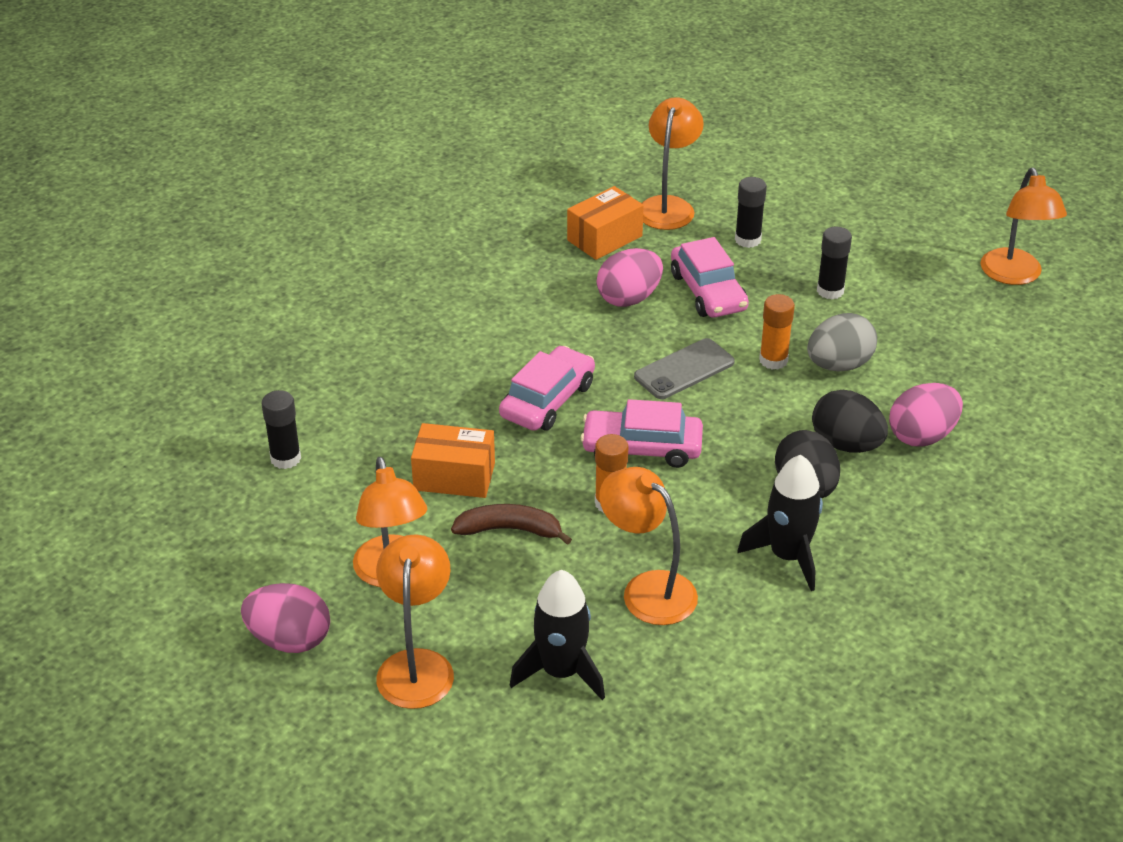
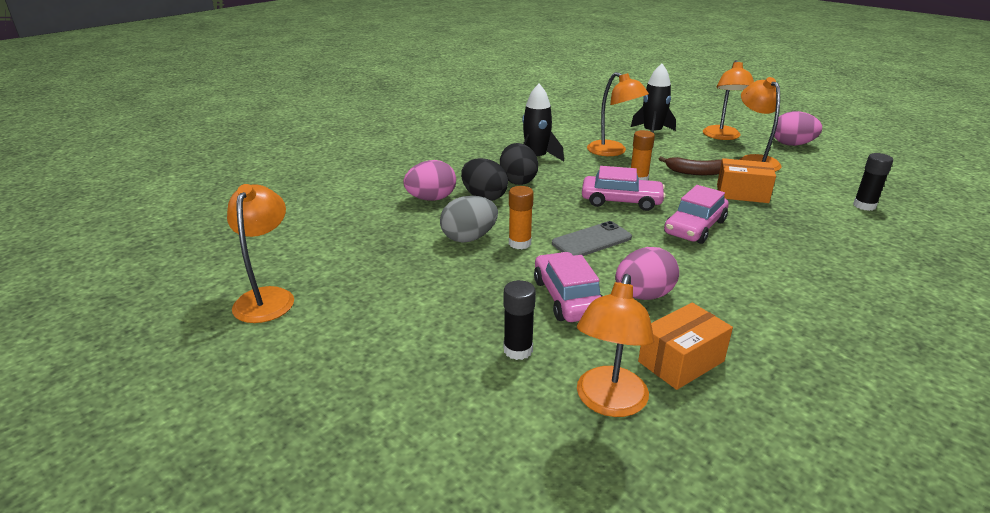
camera: 175 degrees left, 10 degrees down
black glue stick [817,227,852,300] -> none

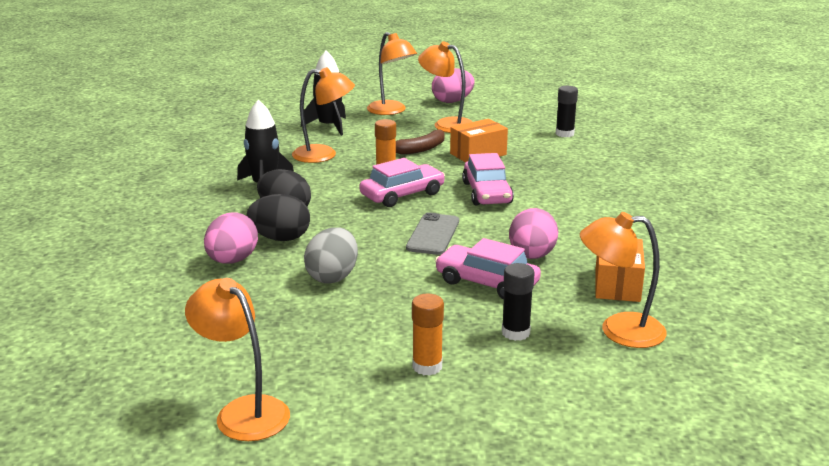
camera: 45 degrees left, 5 degrees down
orange glue stick [509,186,534,249] -> orange glue stick moved to [412,294,444,376]
orange lamp [577,274,654,417] -> orange lamp turned 120 degrees clockwise [580,212,667,348]

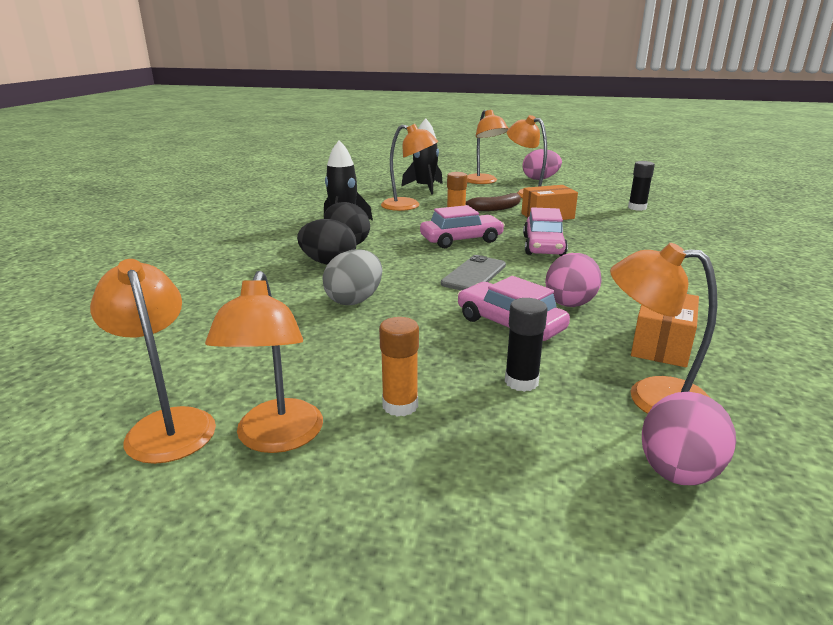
camera: 15 degrees right, 0 degrees up
pink egg [204,212,258,264] -> pink egg moved to [642,392,736,485]
none -> orange lamp [205,271,323,453]

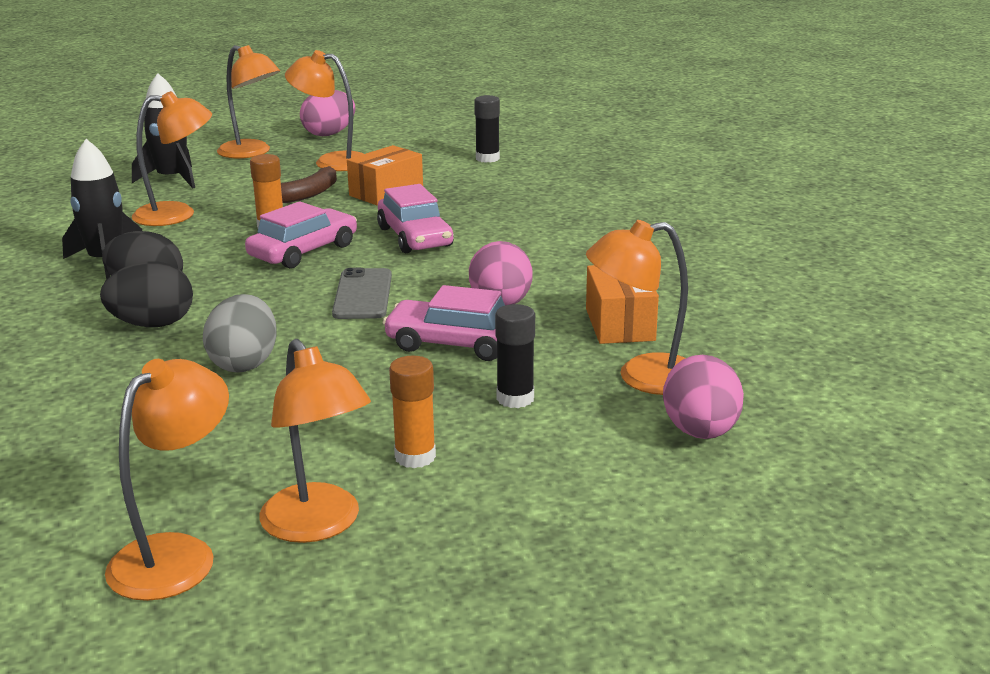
camera: 30 degrees left, 0 degrees up
orange lamp [90,259,216,464] -> orange lamp turned 90 degrees clockwise [105,359,229,601]

